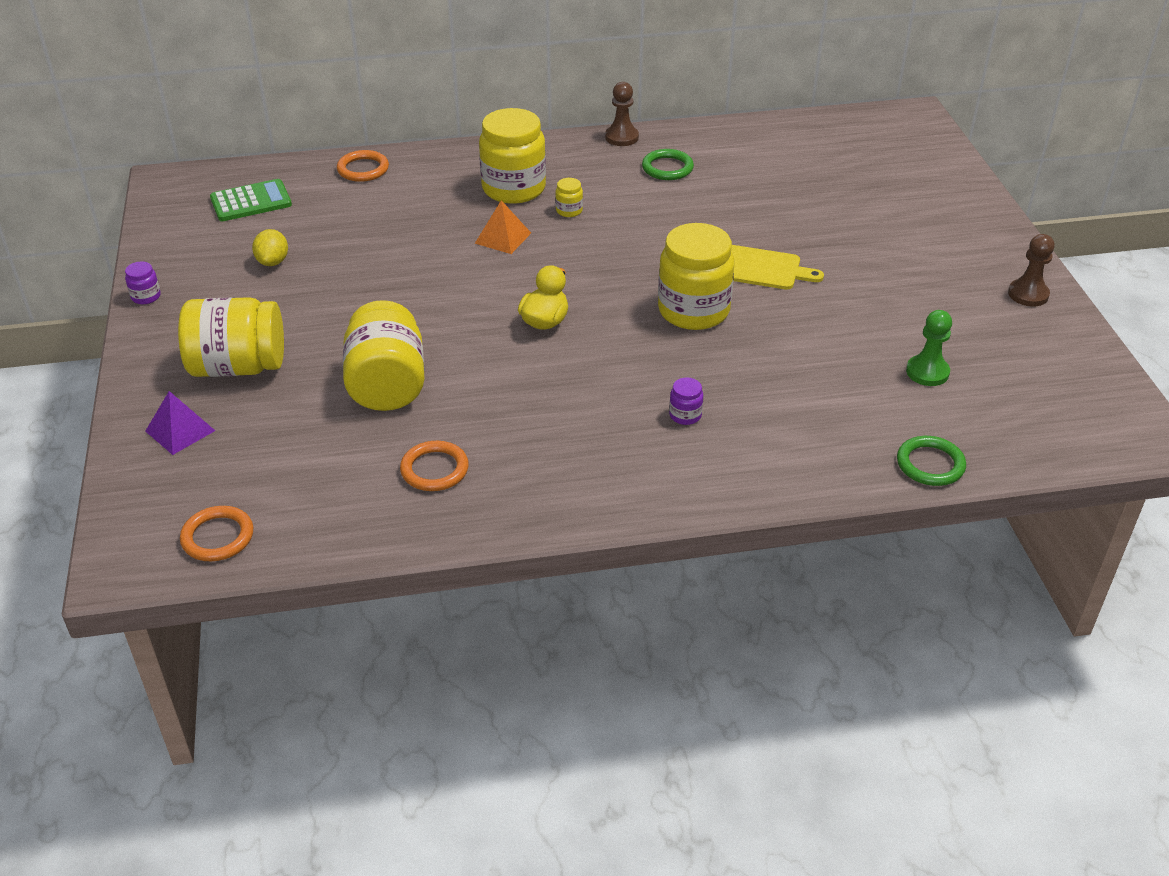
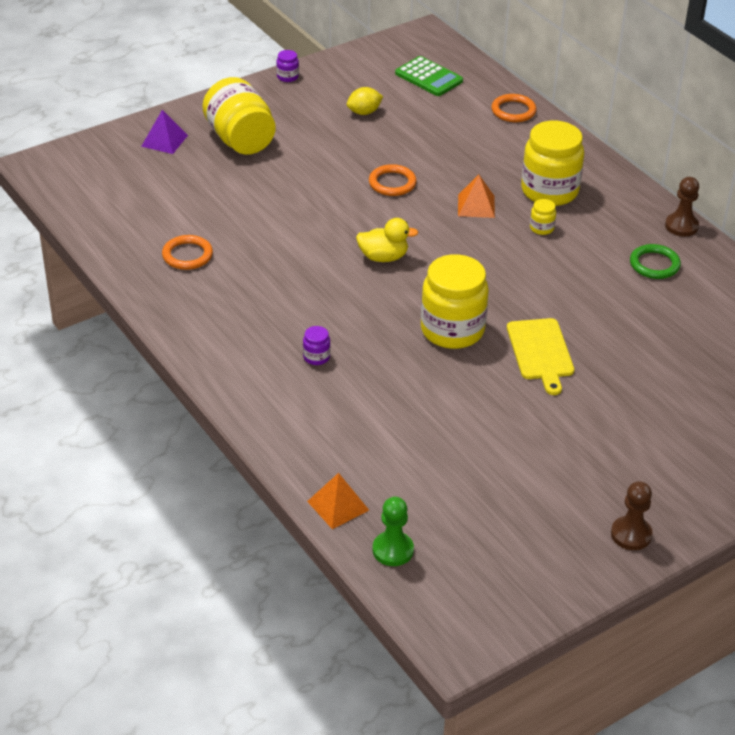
camera: 65 degrees right, 0 degrees up
orange ring [180,506,253,561] -> orange ring moved to [369,164,417,196]
yellow jar [343,300,425,411] -> none
green ring [897,436,966,486] -> orange pyramid [307,473,369,529]
green pawn [906,310,952,386] -> green pawn moved to [373,497,414,566]

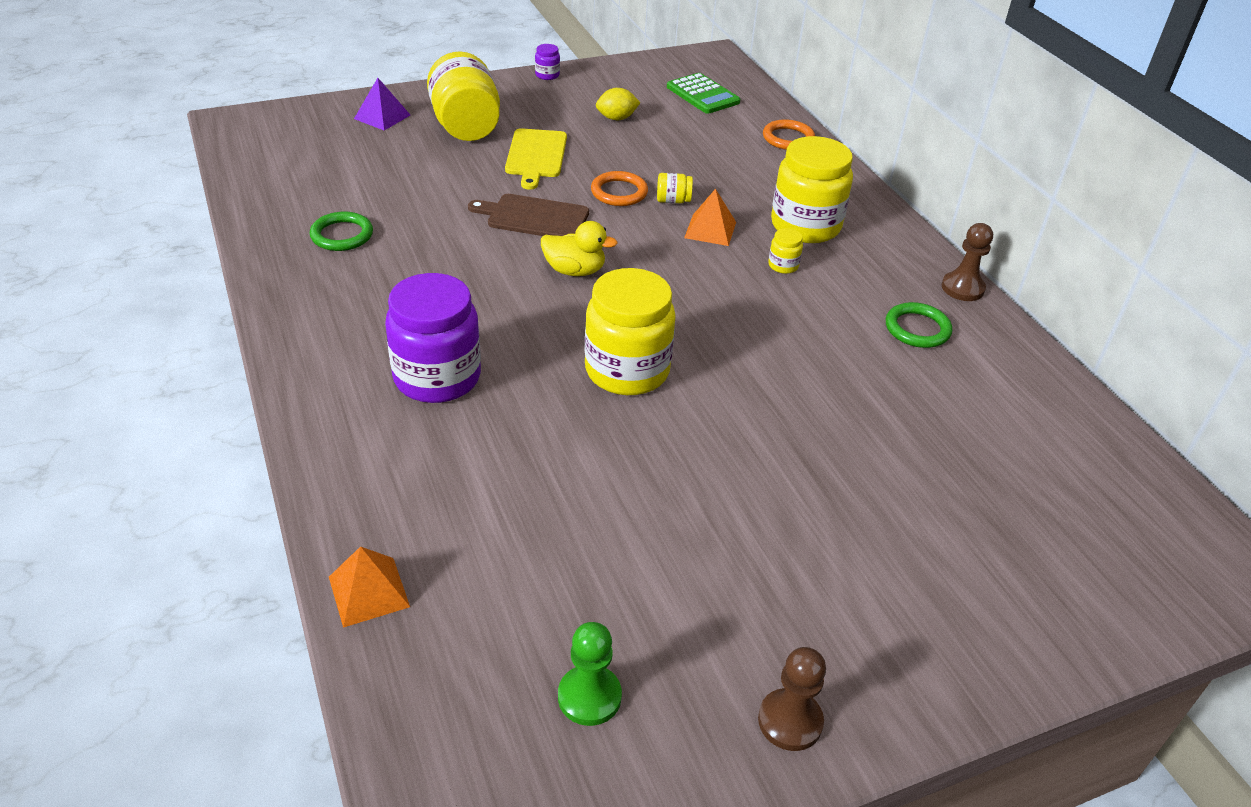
camera: 10 degrees right, 0 degrees up
orange ring [162,235,213,270] -> green ring [310,212,373,251]
purple jar [303,326,331,365] -> purple jar [385,273,481,403], size x2.42
green pawn [373,497,414,566] -> green pawn moved to [558,622,622,726]
yellow cutting board [507,318,574,395] -> yellow cutting board moved to [505,128,567,190]
none -> brown cutting board [468,194,589,236]
none -> yellow jar [657,173,693,203]

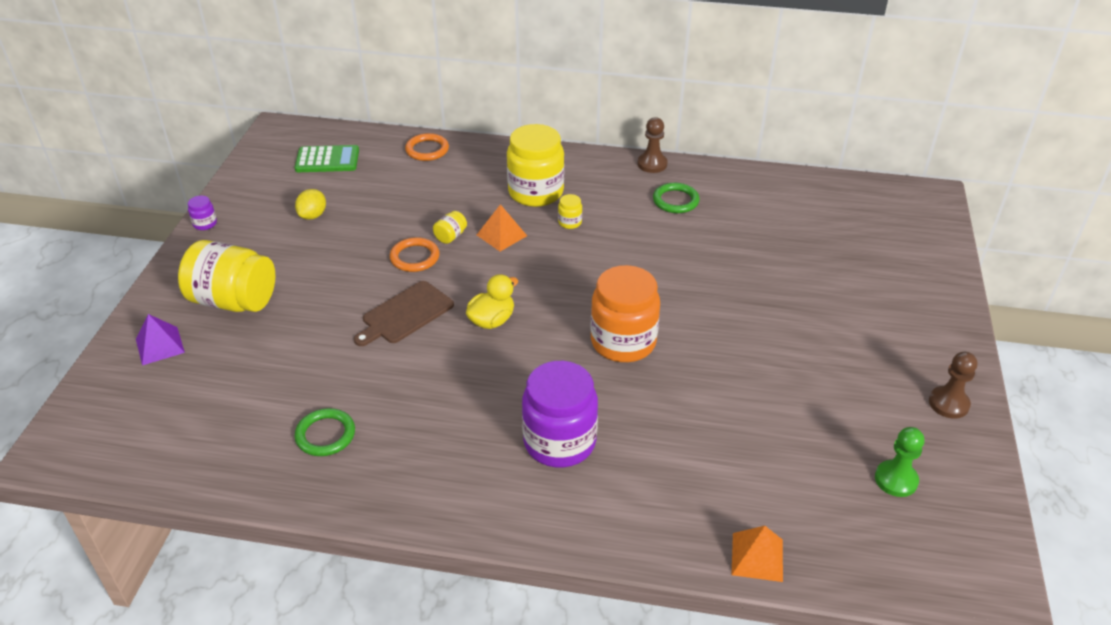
camera: 55 degrees left, 0 degrees up
yellow cutting board [505,128,567,190] -> none
yellow jar [584,268,676,395] -> orange jar [591,265,660,362]

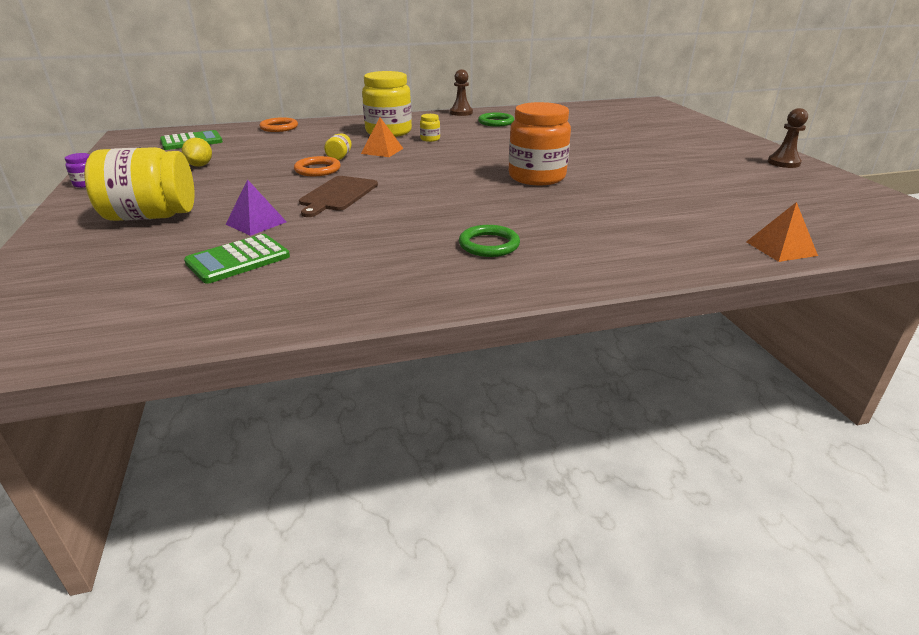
camera: 25 degrees left, 10 degrees down
purple pyramid [136,314,185,365] -> purple pyramid moved to [226,179,287,236]
green ring [294,408,355,456] -> green ring moved to [459,225,520,257]
yellow duck [466,274,518,329] -> none
purple jar [522,361,598,467] -> none
green pawn [875,427,924,497] -> none
none -> green calculator [184,234,290,284]

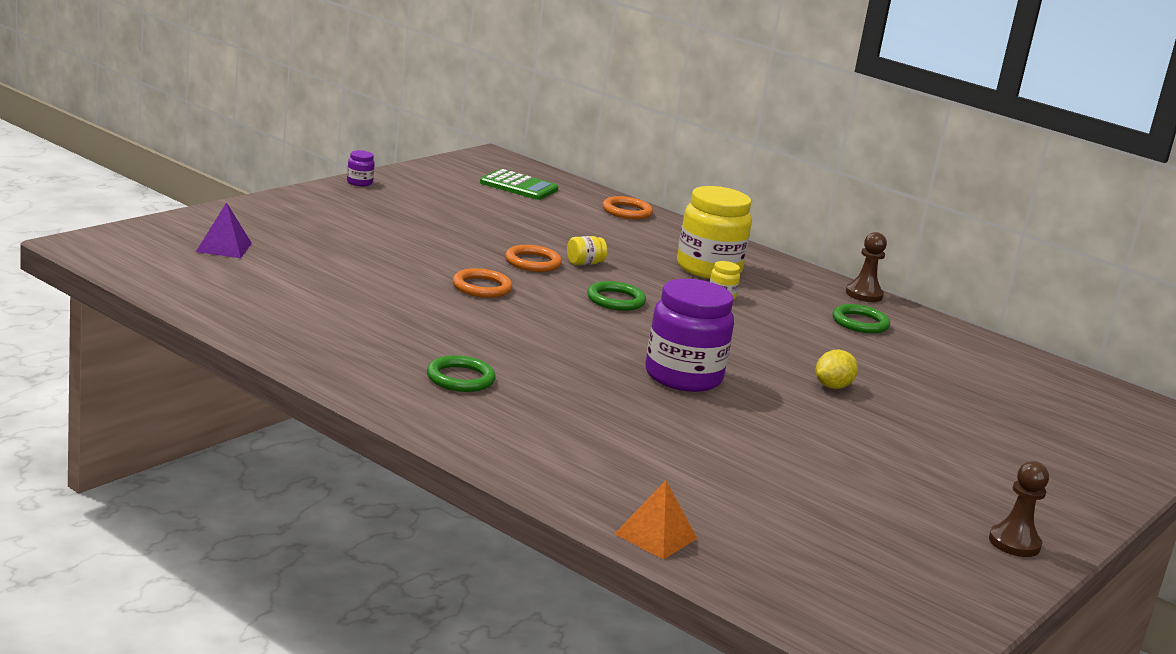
camera: 50 degrees right, 10 degrees down
yellow jar [84,147,194,221] -> none
yellow lemon [182,138,212,167] -> yellow lemon moved to [815,350,858,389]
green calculator [184,234,290,284] -> none
purple pyramid [226,179,287,236] -> purple pyramid moved to [196,202,252,258]
brown cutting board [299,176,378,217] -> orange ring [453,268,513,298]
orange pyramid [361,117,404,157] -> none
orange jar [509,102,571,185] -> purple jar [645,279,734,392]
none -> green ring [587,281,646,311]

